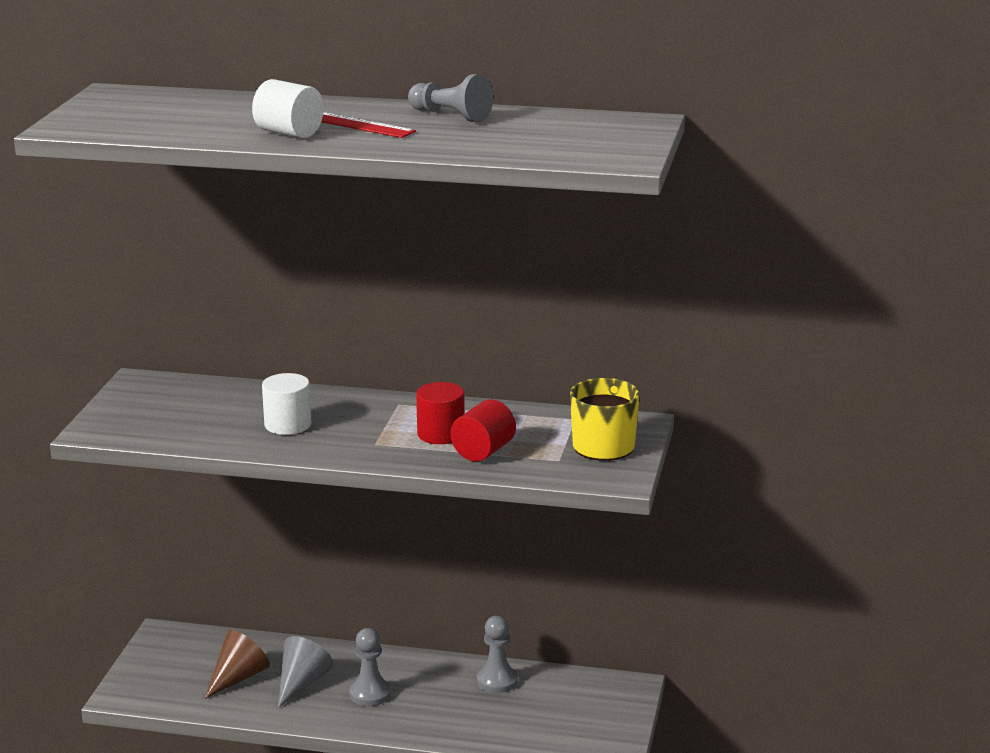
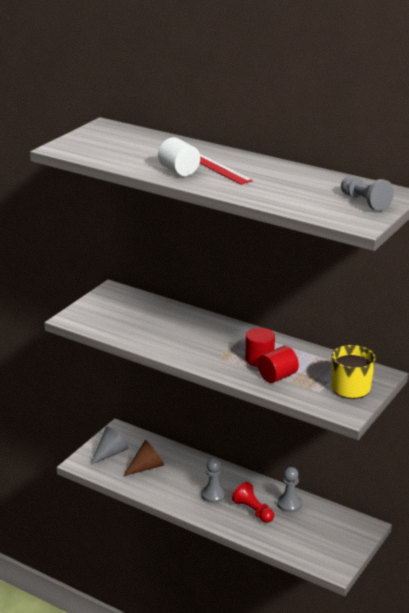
camera: 20 degrees right, 5 degrees up
white cylinder [262,373,312,435] -> none
grey cone [278,636,334,708] -> grey cone moved to [90,427,128,465]
grey pawn [408,74,493,122] -> grey pawn moved to [341,177,394,211]
none -> red pawn [232,482,274,523]

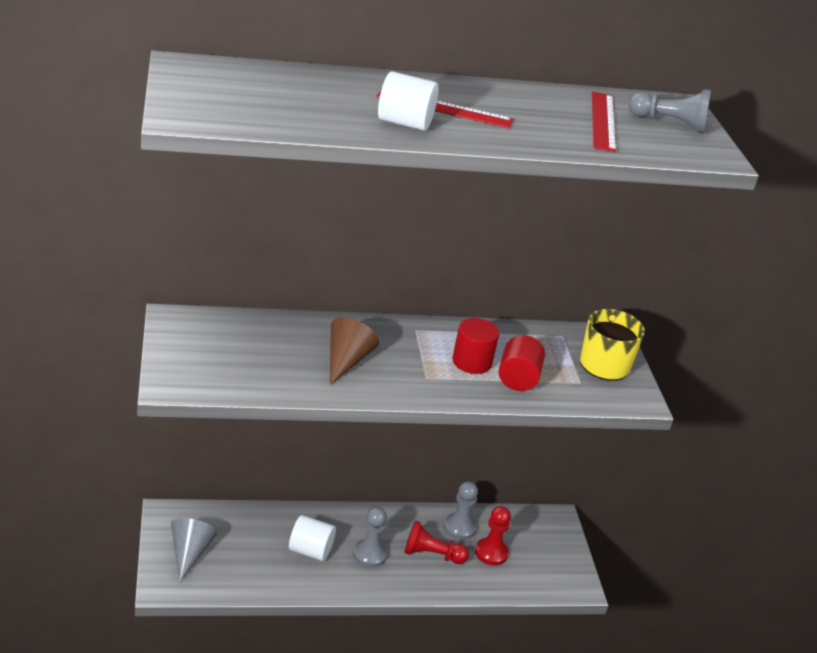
camera: 45 degrees left, 5 degrees up
brown cone [123,440,164,476] -> brown cone moved to [330,317,379,385]
none -> white cylinder [289,515,336,561]
none -> red pawn [475,506,511,566]
none -> red ruler [592,92,616,152]

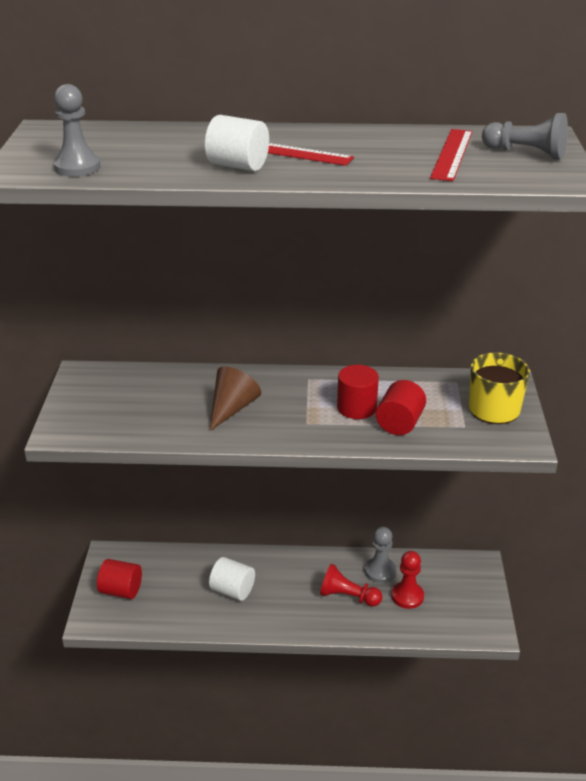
camera: 15 degrees right, 0 degrees up
grey cone [171,518,217,583] -> red cylinder [97,559,142,599]
grey pawn [353,507,387,567] -> grey pawn moved to [54,84,100,177]

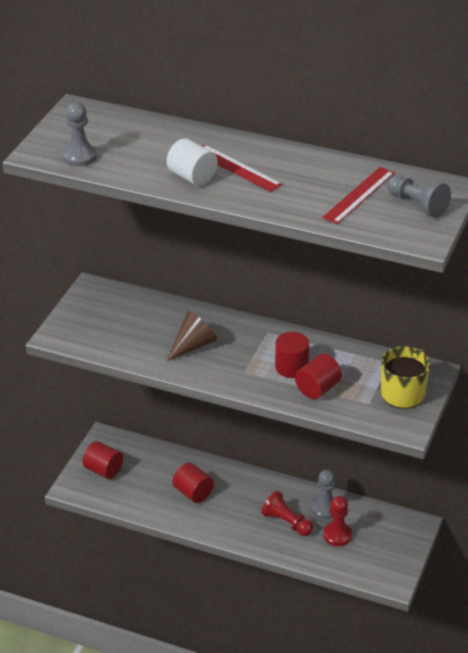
camera: 20 degrees right, 5 degrees up
white cylinder [209,557,255,601] -> red cylinder [172,463,214,503]

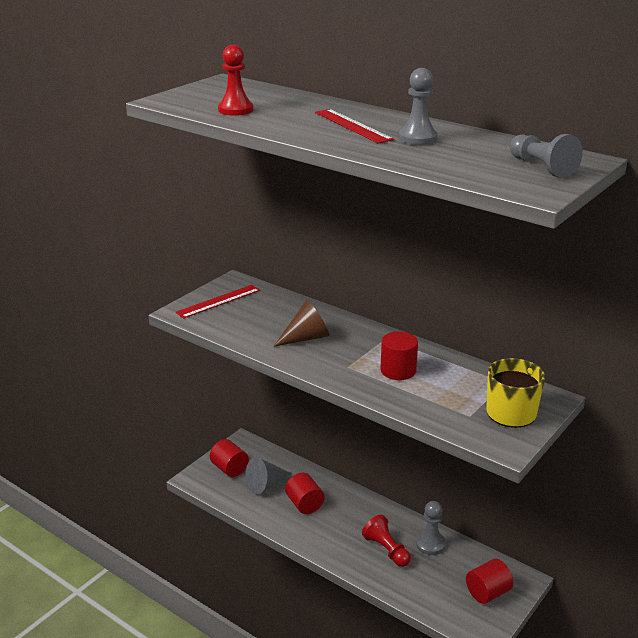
camera: 15 degrees right, 10 degrees down
grey pawn [63,102,97,166] -> grey pawn moved to [399,68,438,145]
white cylinder [167,138,218,186] -> none
red cylinder [295,354,342,399] -> red cylinder moved to [466,559,513,604]
red ruler [322,167,395,224] -> red ruler moved to [175,285,260,319]
red pawn [323,496,352,546] -> red pawn moved to [218,45,253,116]
none -> grey cone [245,457,292,494]

